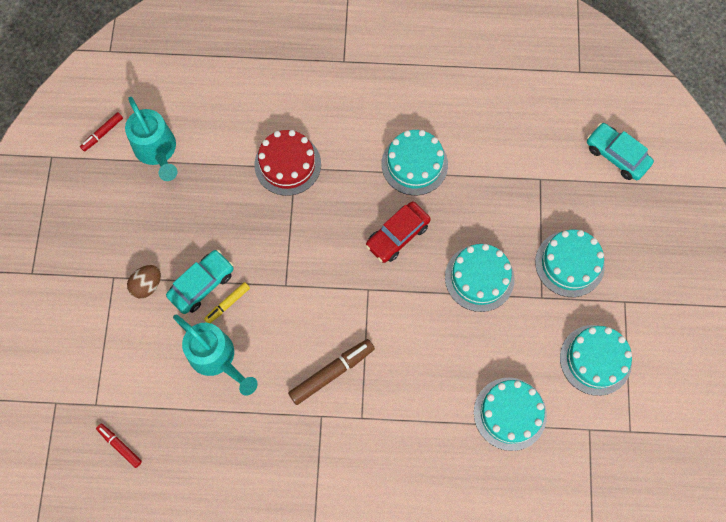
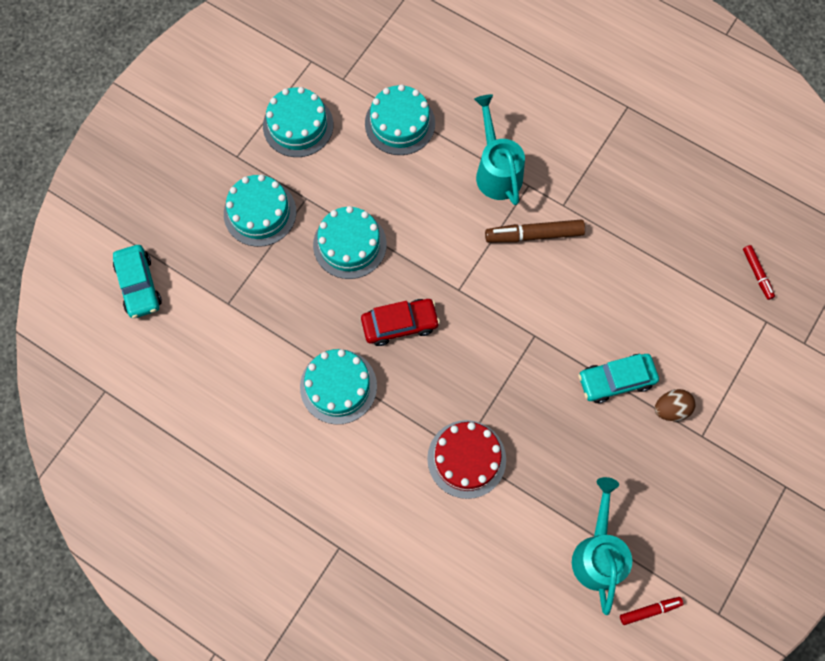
camera: 150 degrees left, 0 degrees up
turquoise watering can [173,315,258,396] -> turquoise watering can moved to [474,94,525,205]
yellow marker [204,282,250,323] -> none

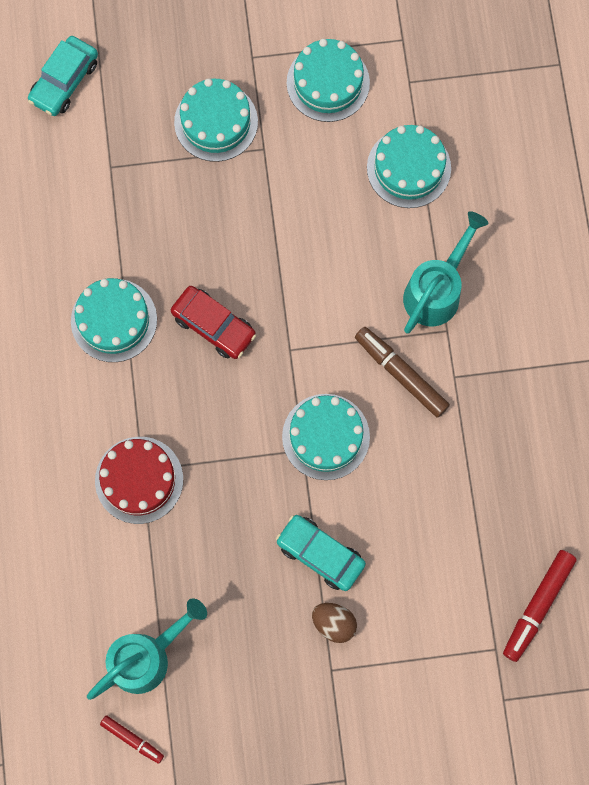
camera: 50 degrees right, 5 degrees up
turquoise cake [313,206,387,279] -> turquoise cake moved to [282,394,370,480]
red marker [743,245,775,300] -> red marker [503,550,577,662], size x1.72

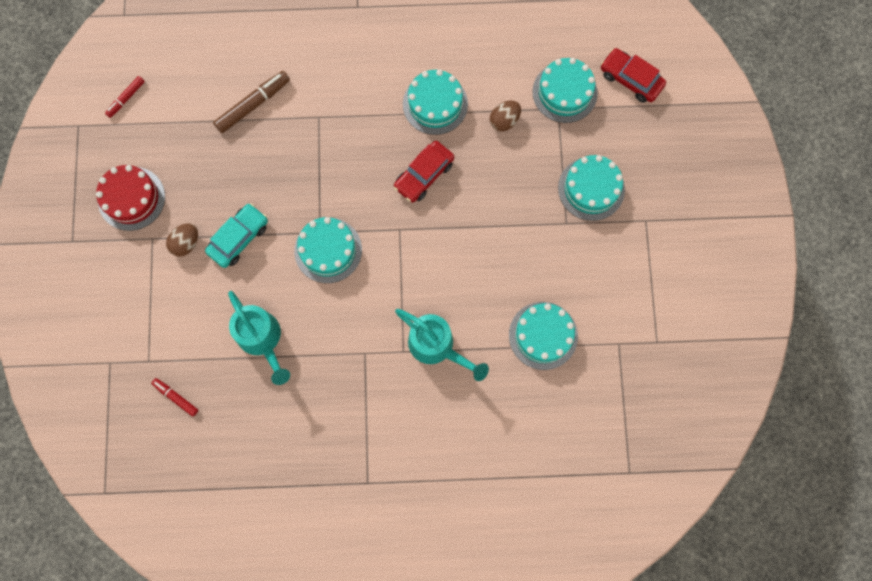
camera: 95 degrees right, 0 degrees up
turquoise car [28,36,98,116] -> red car [601,48,666,103]
turquoise watering can [87,598,207,700] -> turquoise watering can moved to [228,291,290,385]
red cake [95,437,183,524] -> red cake moved to [96,165,165,231]
turquoise cake [287,39,370,122] -> turquoise cake moved to [532,58,598,123]
brown marker [355,327,450,418] -> brown marker moved to [213,71,290,133]
red marker [503,550,577,662] -> red marker [151,378,198,417], size x0.58
none -> brown egg [490,101,521,131]

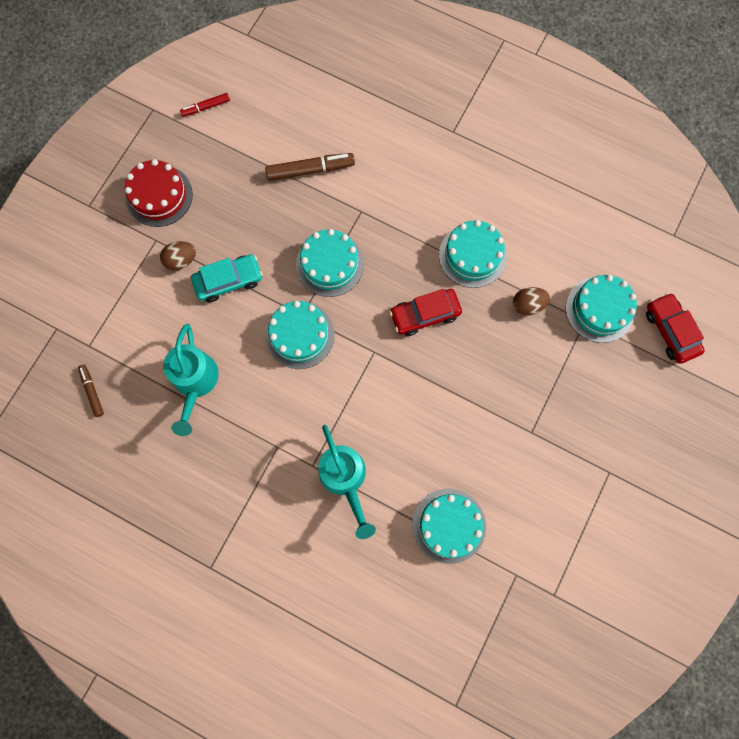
camera: 30 degrees right, 0 degrees up
red marker [151,378,198,417] -> brown marker [78,365,104,417]
turquoise cake [558,155,625,221] -> turquoise cake moved to [296,229,364,297]

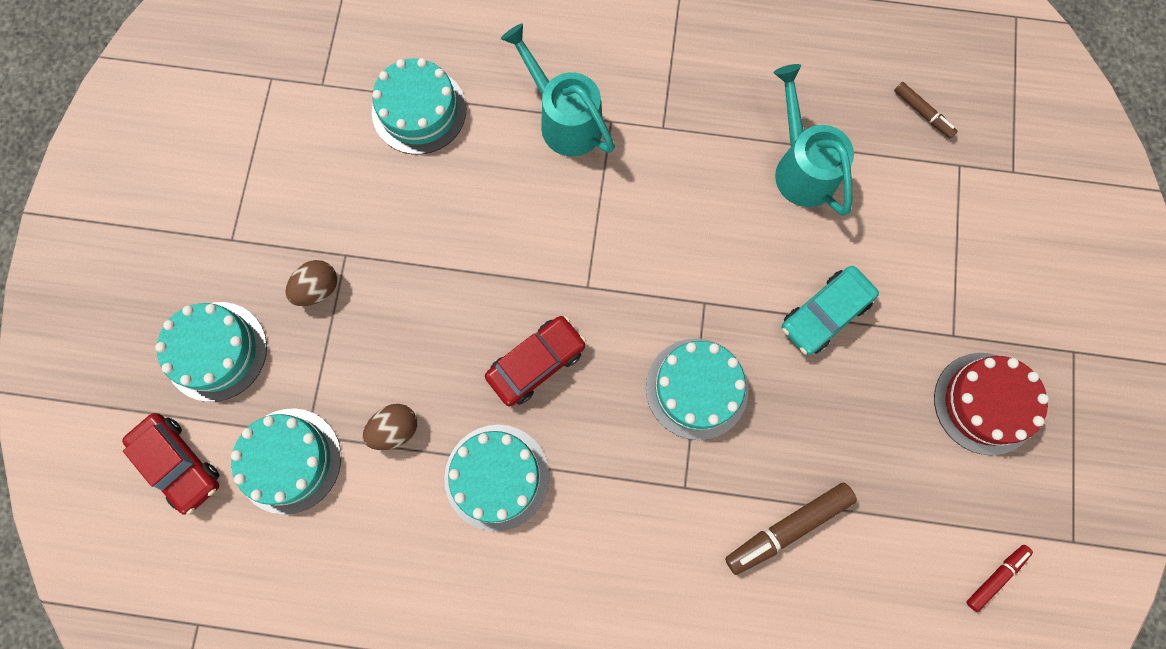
camera: 160 degrees right, 0 degrees up
brown egg [160,241,196,271] -> brown egg moved to [286,260,337,306]
turquoise cake [265,301,335,369] -> turquoise cake moved to [155,302,267,402]

